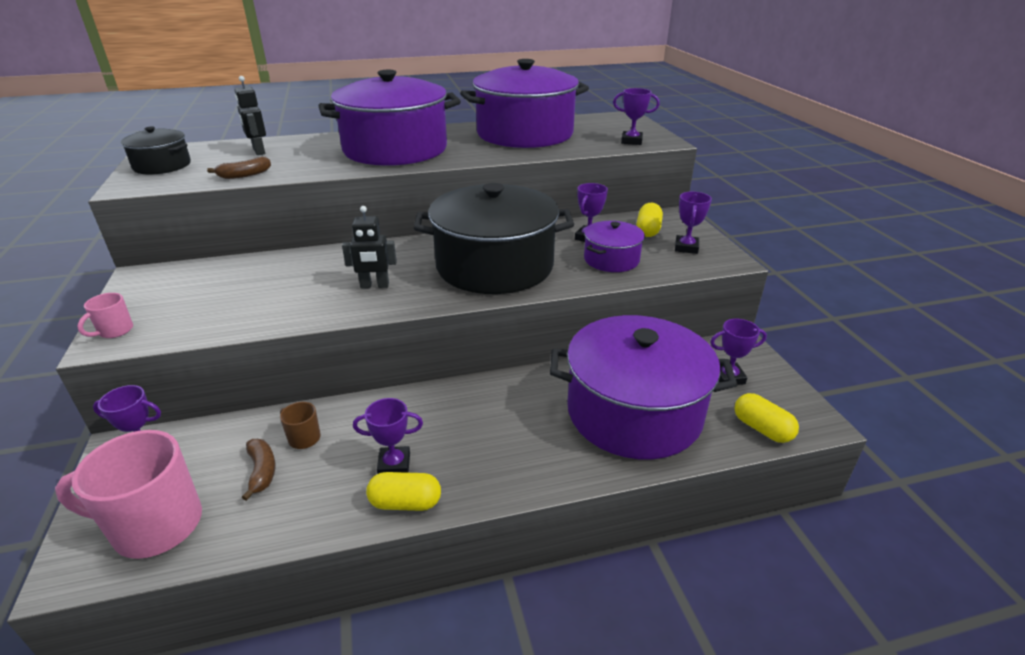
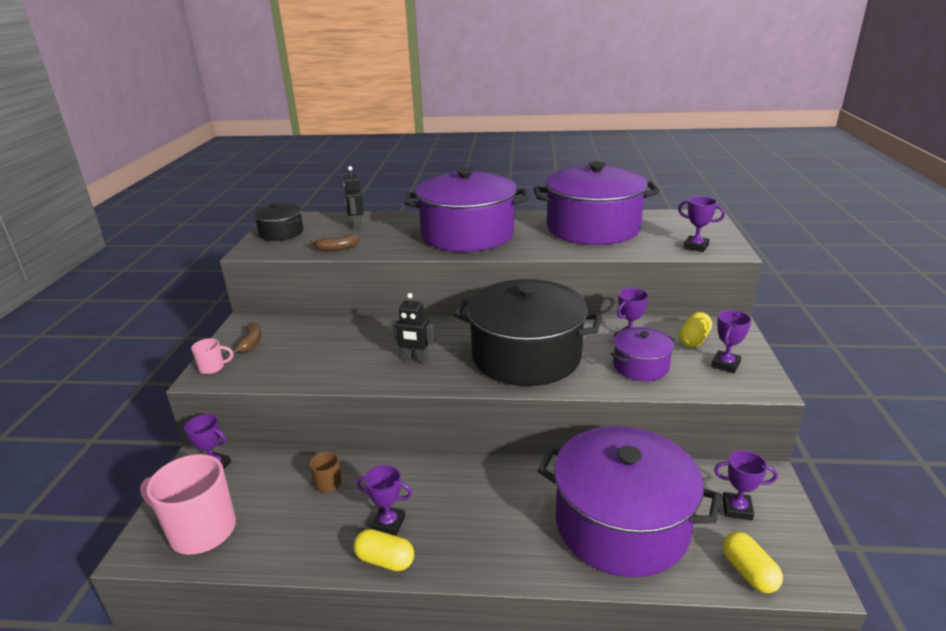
camera: 20 degrees right, 5 degrees down
pink mug [77,293,133,338] -> pink mug turned 150 degrees counterclockwise [191,338,233,374]
brown banana [242,439,275,501] -> brown banana moved to [232,322,261,354]

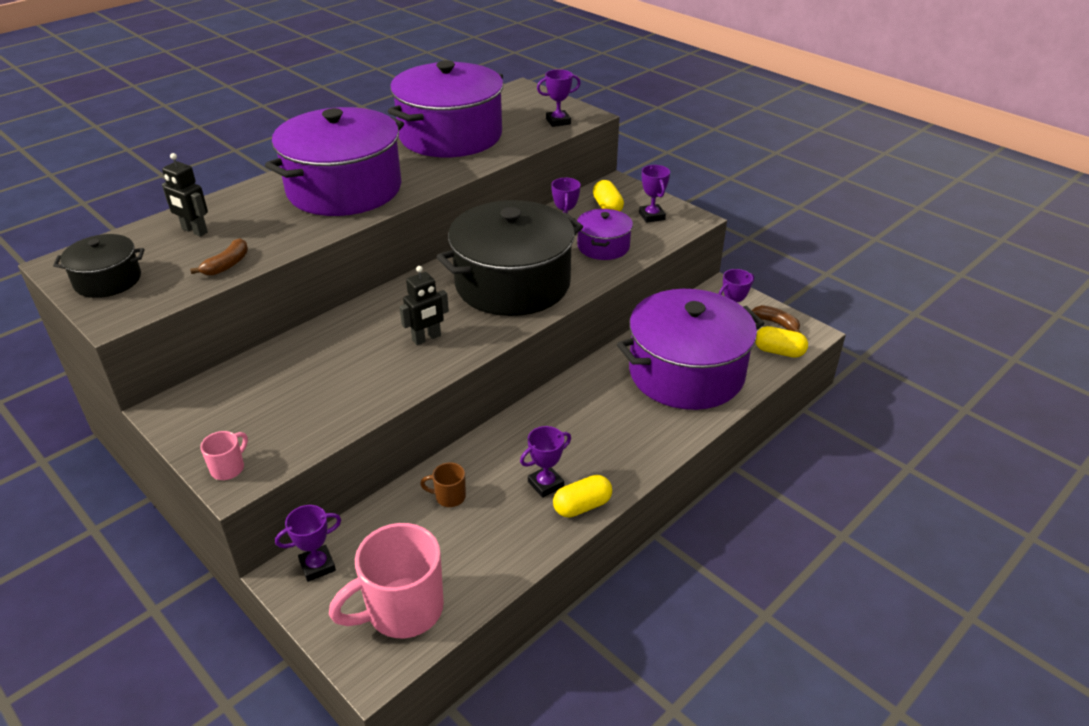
camera: 50 degrees left, 10 degrees up
brown banana [232,322,261,354] -> brown banana moved to [752,305,801,333]

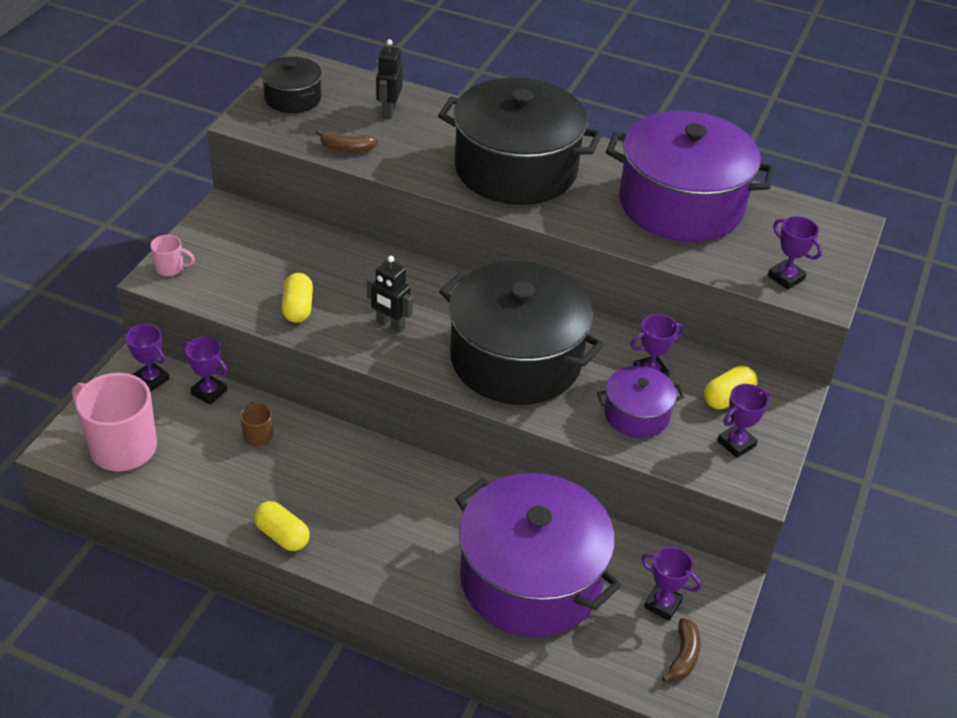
camera: 65 degrees right, 5 degrees up
purple pot [265,107,404,216] -> black pot [438,78,602,205]
purple trophy [520,426,571,498] -> purple trophy moved to [182,337,227,405]
yellow capsule [755,326,808,357] -> yellow capsule moved to [281,273,313,323]

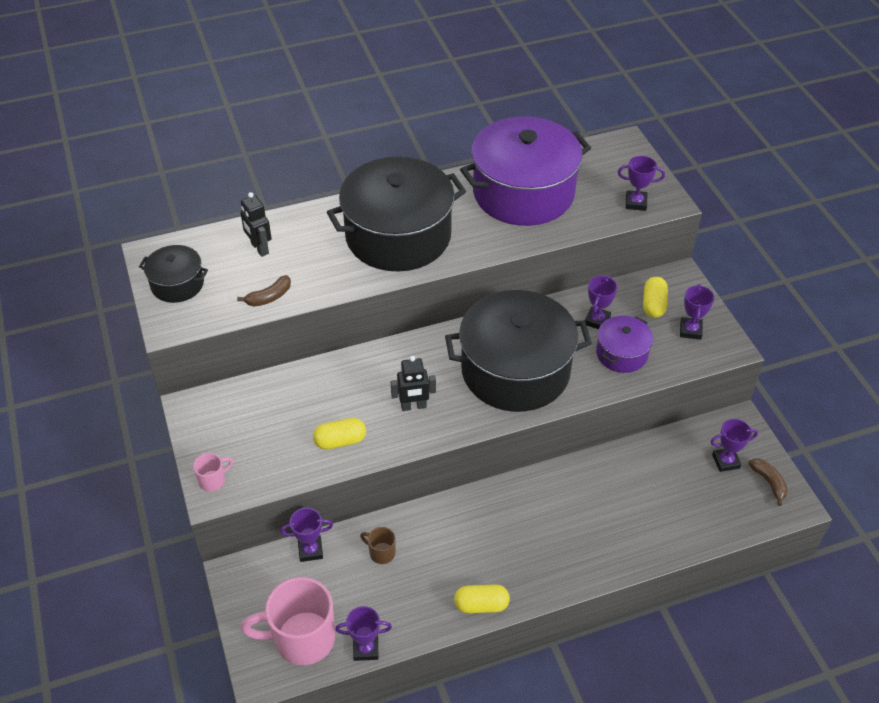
camera: 40 degrees left, 5 degrees up
purple trophy [126,324,169,392] -> purple trophy moved to [335,606,392,661]
yellow capsule [281,273,313,323] -> yellow capsule turned 60 degrees counterclockwise [313,418,366,450]
purple pot [455,473,621,637] -> none

